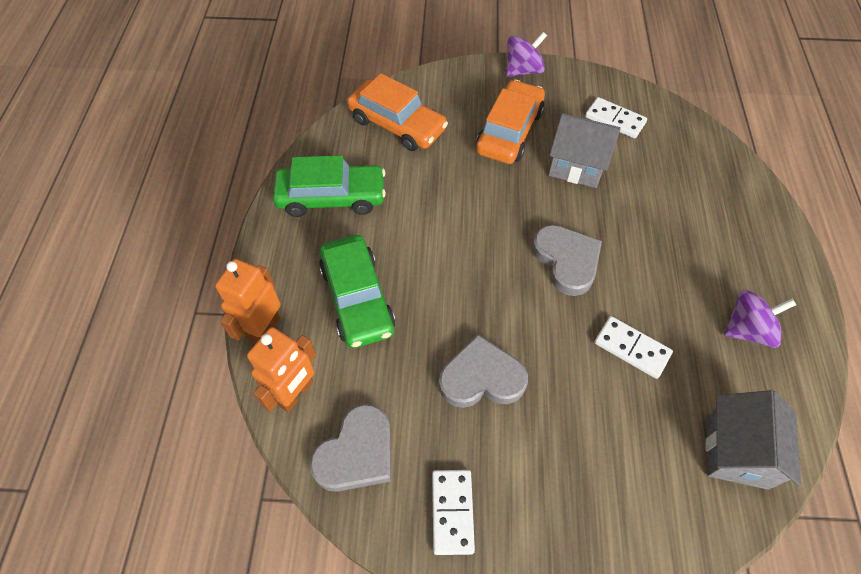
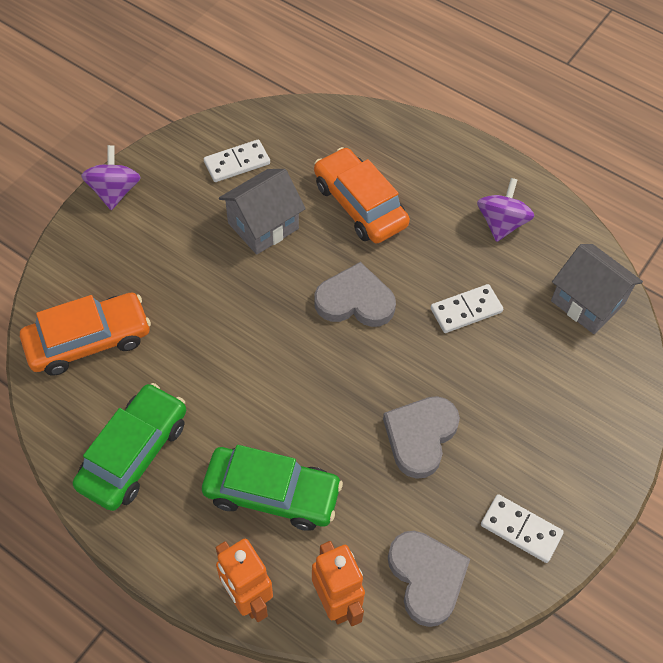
camera: 60 degrees left, 0 degrees up
orange car [476,80,545,164] -> orange car moved to [314,147,410,243]

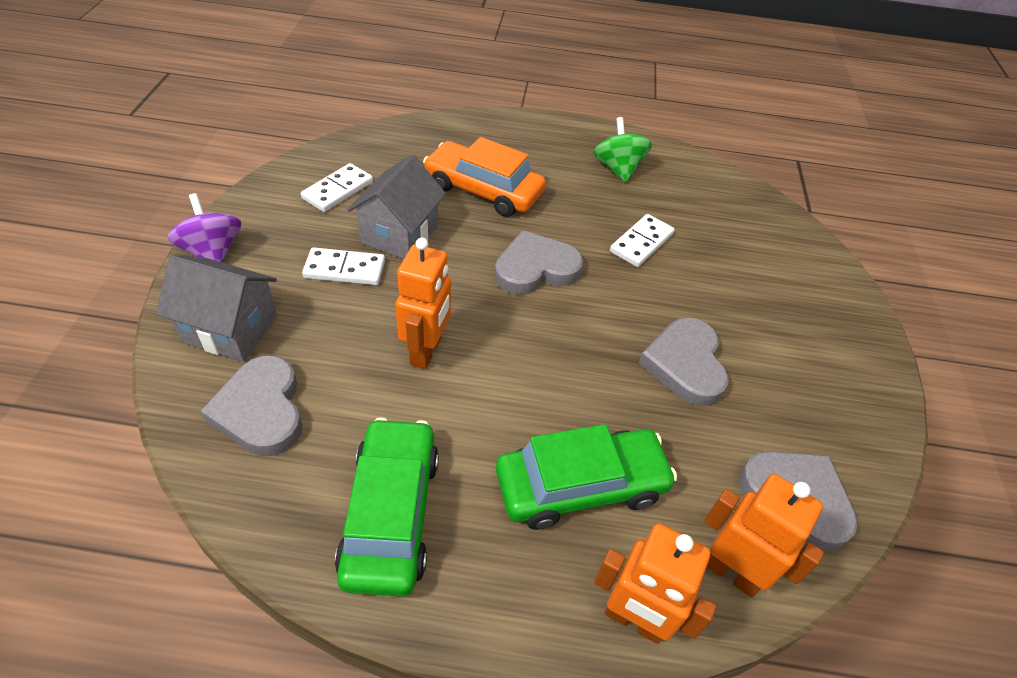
camera: 30 degrees left, 10 degrees down
orange car [20,293,151,376] -> grey heart [201,355,302,456]
purple spinning top [477,178,534,242] -> green spinning top [594,117,652,182]
white domino [481,494,564,563] -> white domino moved to [302,247,385,285]
grey house [551,244,643,334] -> grey house moved to [156,255,277,361]
none -> orange robot [395,238,451,369]

